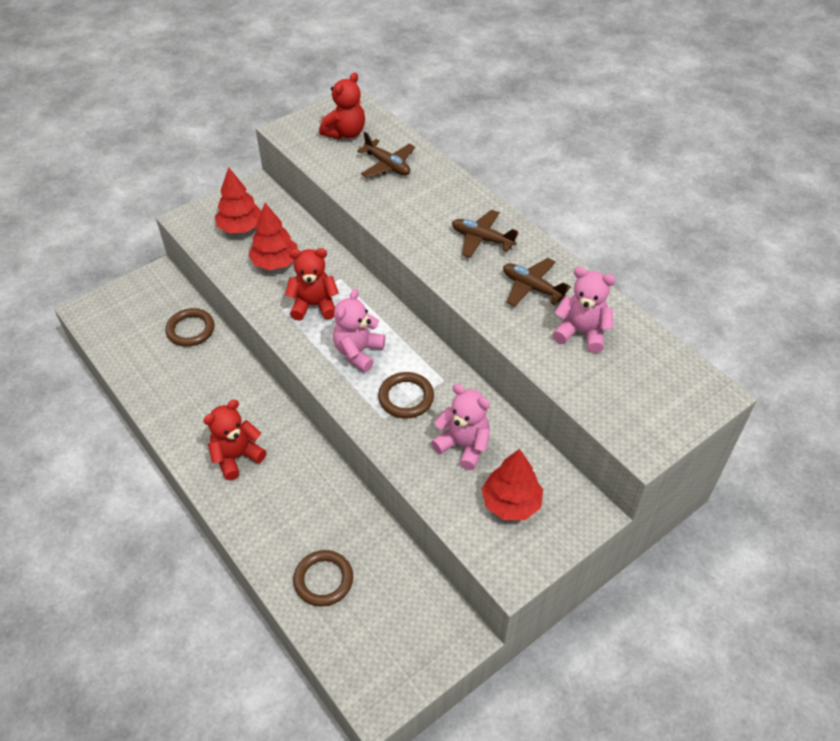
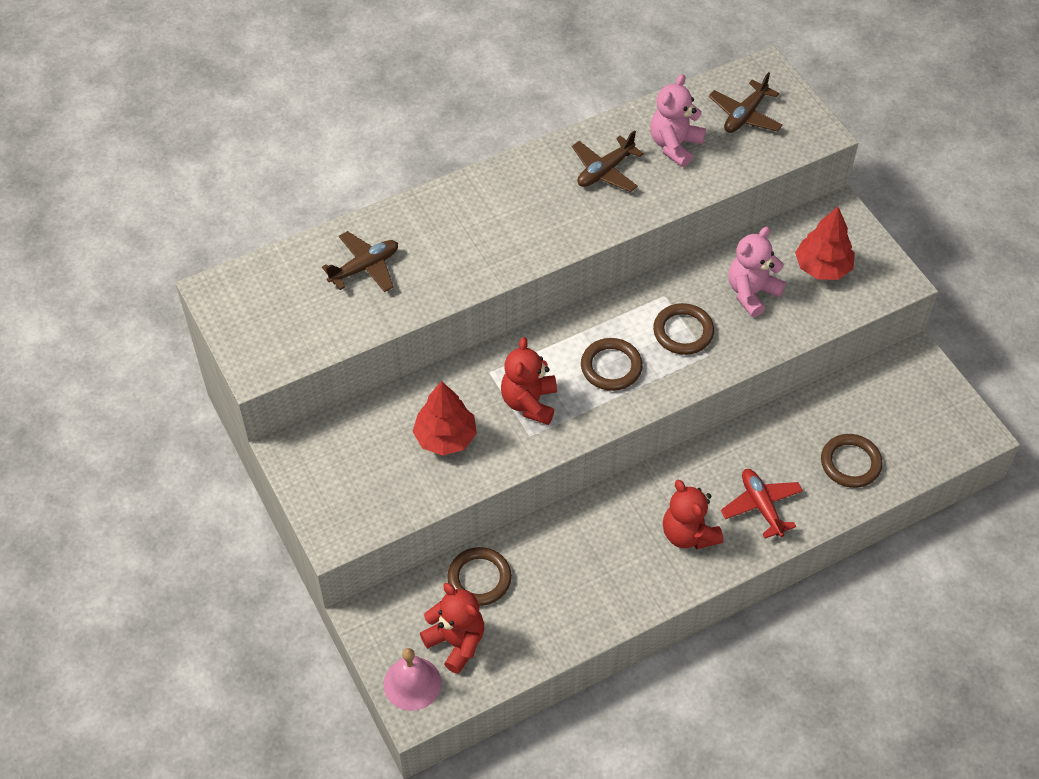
camera: 80 degrees left, 5 degrees up
red tree [215,167,261,233] -> none
red teddy bear [319,72,365,139] -> red teddy bear moved to [420,583,484,674]
pink teddy bear [333,289,385,372] -> brown ring [581,338,643,391]
brown plane [452,210,519,258] -> brown plane moved to [709,72,783,133]
none -> pink bell [383,648,441,711]
none -> red plane [721,469,803,538]

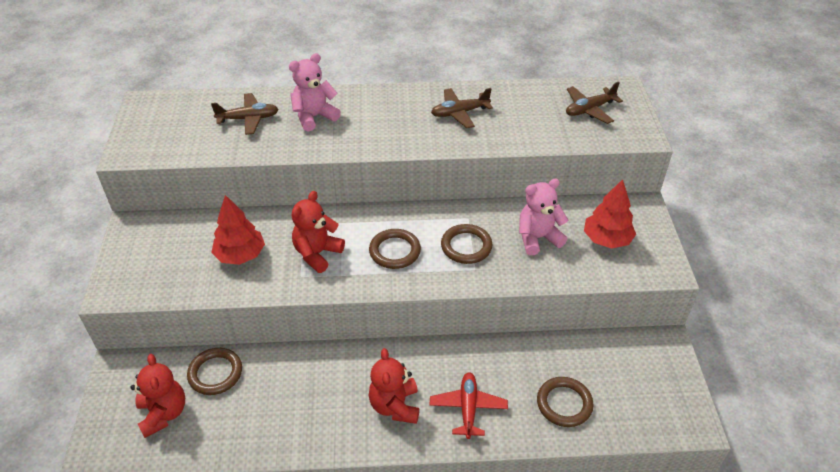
camera: 25 degrees right, 10 degrees down
pink bell [383,648,441,711] -> none
pink teddy bear [650,74,706,167] -> pink teddy bear moved to [289,53,341,131]

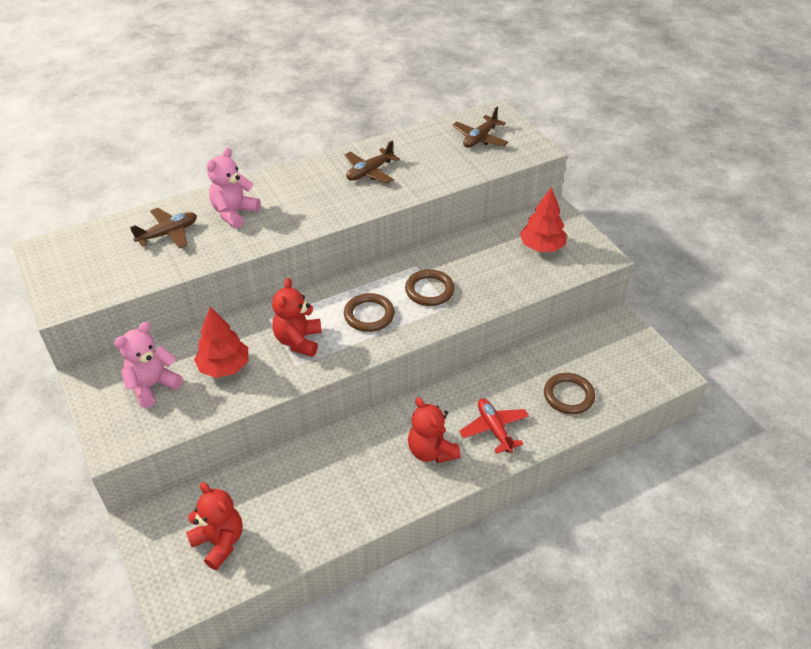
camera: 25 degrees left, 0 degrees up
brown ring [187,348,242,395] -> none
pink teddy bear [519,178,568,255] -> pink teddy bear moved to [114,322,183,408]

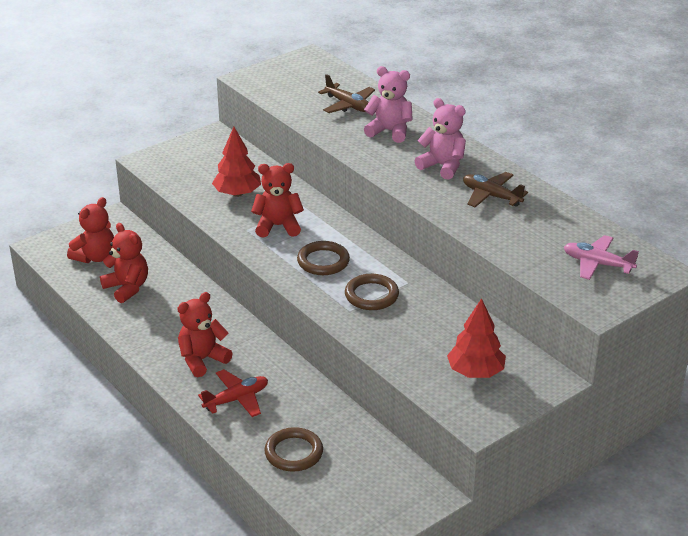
camera: 80 degrees right, 10 degrees down
pink teddy bear [114,322,183,408] -> pink teddy bear moved to [415,98,466,180]
brown plane [452,107,508,148] -> pink plane [564,235,639,280]
none -> red teddy bear [100,223,148,303]

